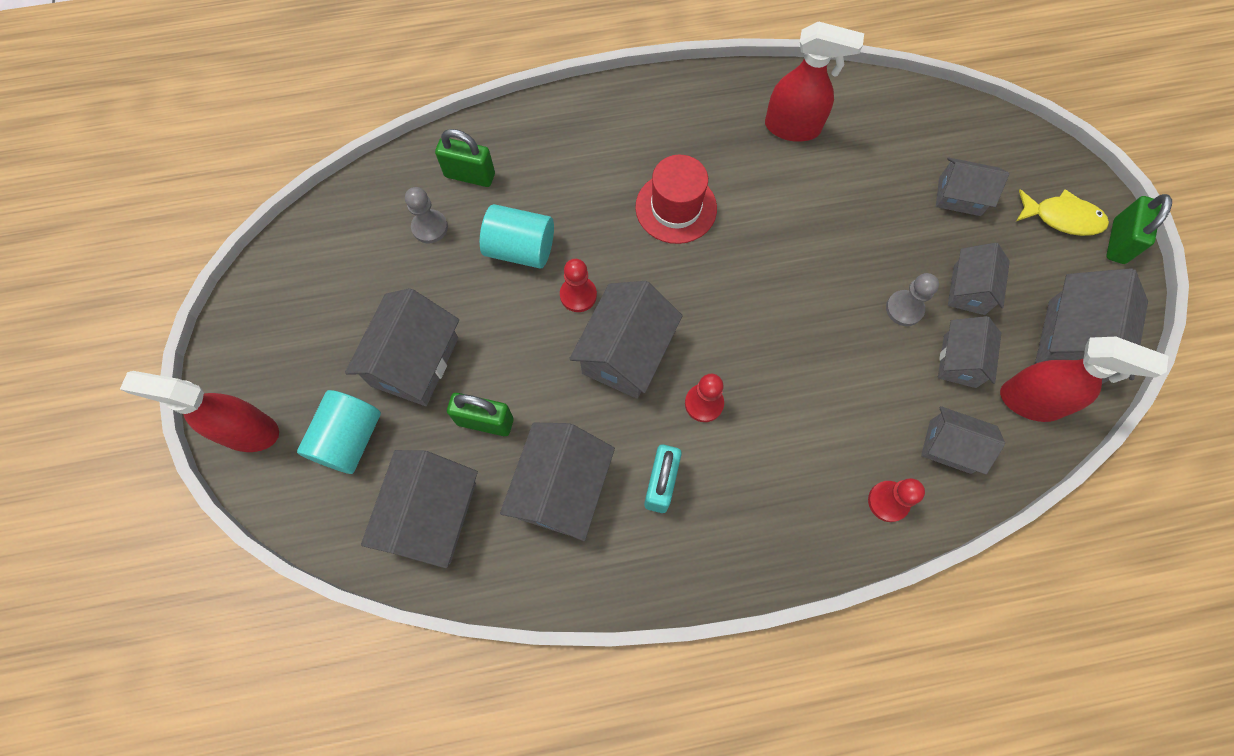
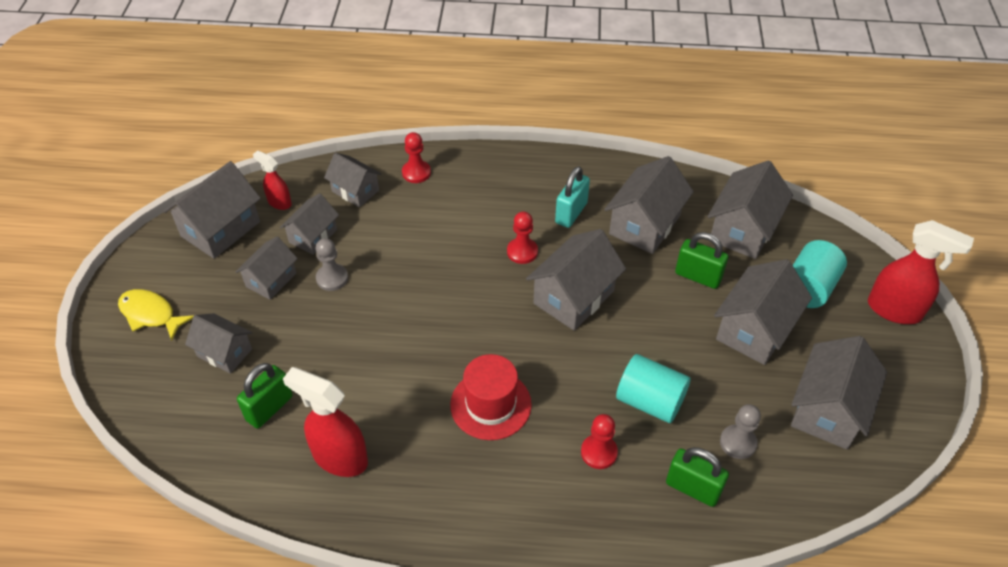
camera: 165 degrees left, 20 degrees down
red pawn [560,259,597,312] -> red pawn moved to [581,414,618,469]
red spray bottle [1000,337,1168,422] -> red spray bottle [253,150,292,210], size x0.57
green padlock [1106,194,1172,264] -> green padlock moved to [237,363,293,428]
none -> grey house [791,336,887,450]

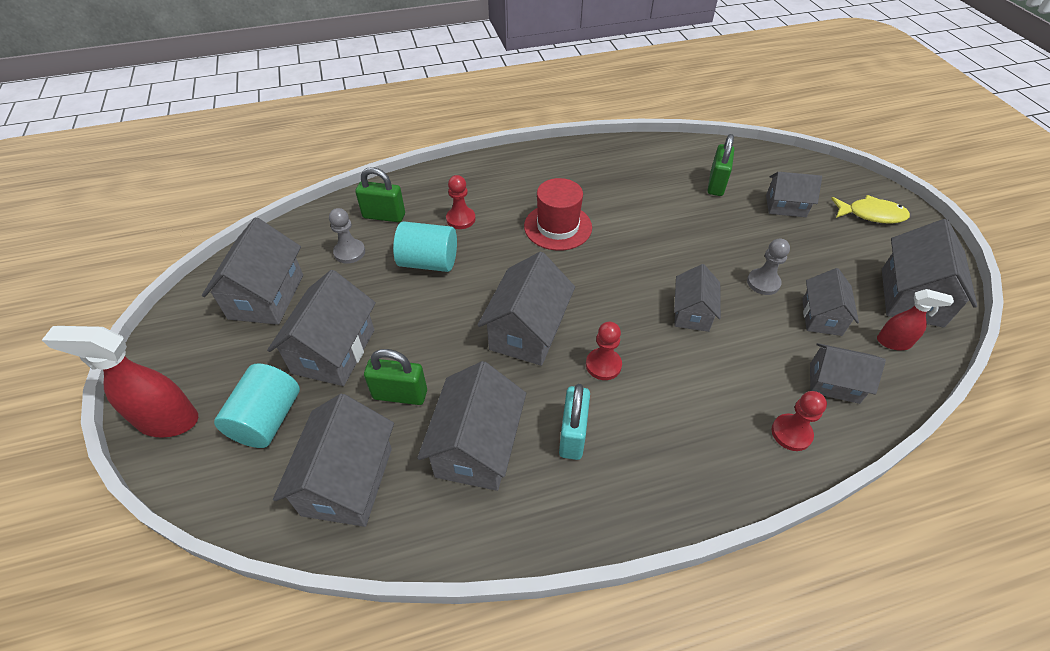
camera: 160 degrees right, 0 degrees up
grey house [236,236,298,300] -> grey house moved to [674,264,721,332]
red spray bottle [283,367,368,477] -> none

